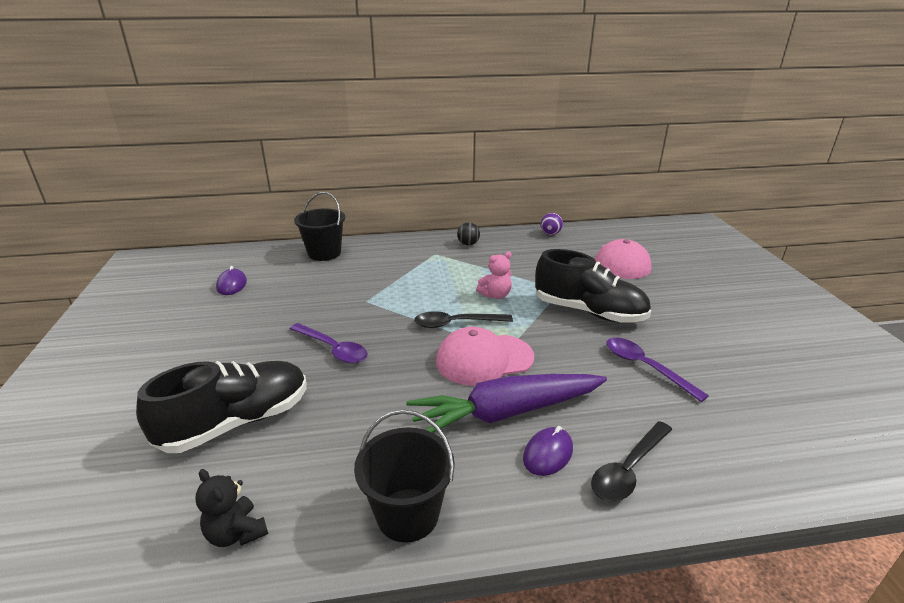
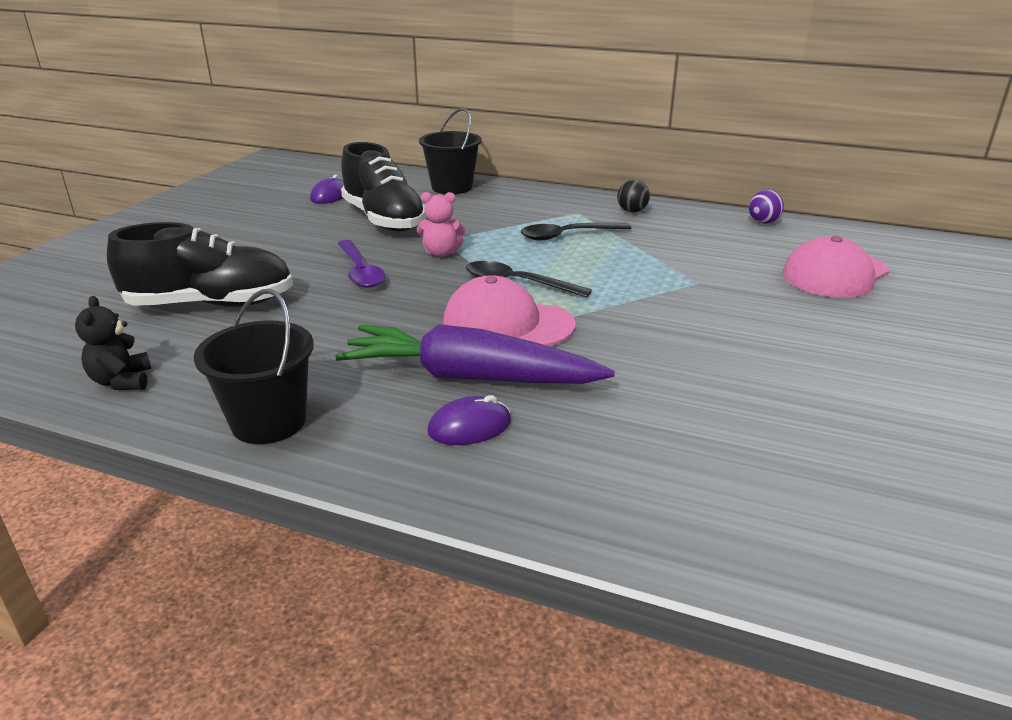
camera: 30 degrees right, 0 degrees up
pink teddy bear [476,251,512,299] -> pink teddy bear moved to [417,192,466,257]
black shoe [535,249,651,323] -> black shoe moved to [341,142,426,231]
black spoon [591,421,672,502] -> black spoon moved to [521,223,631,240]
purple spoon [606,338,709,402] -> none

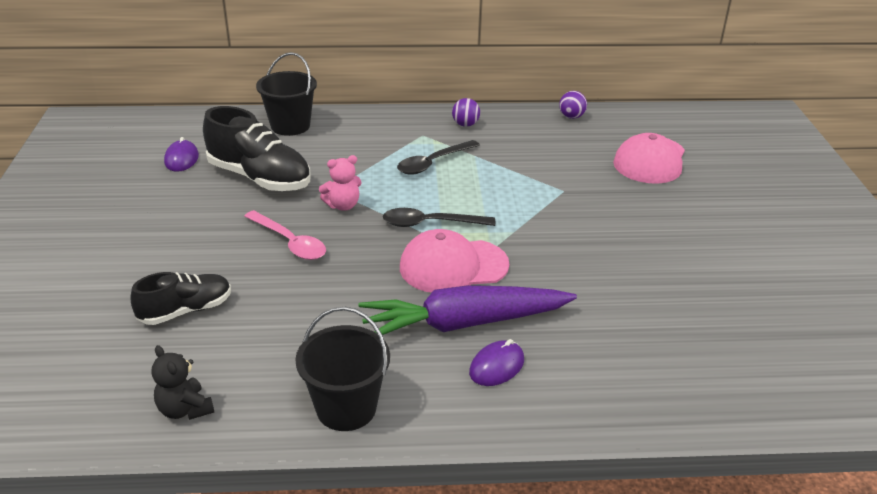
camera: 25 degrees left, 5 degrees up
black shoe [107,222,293,307] -> black shoe [131,272,231,325], size x0.62
purple spoon [338,240,385,288] -> pink spoon [244,210,326,260]
black ball [617,180,650,213] -> purple ball [452,98,480,127]

